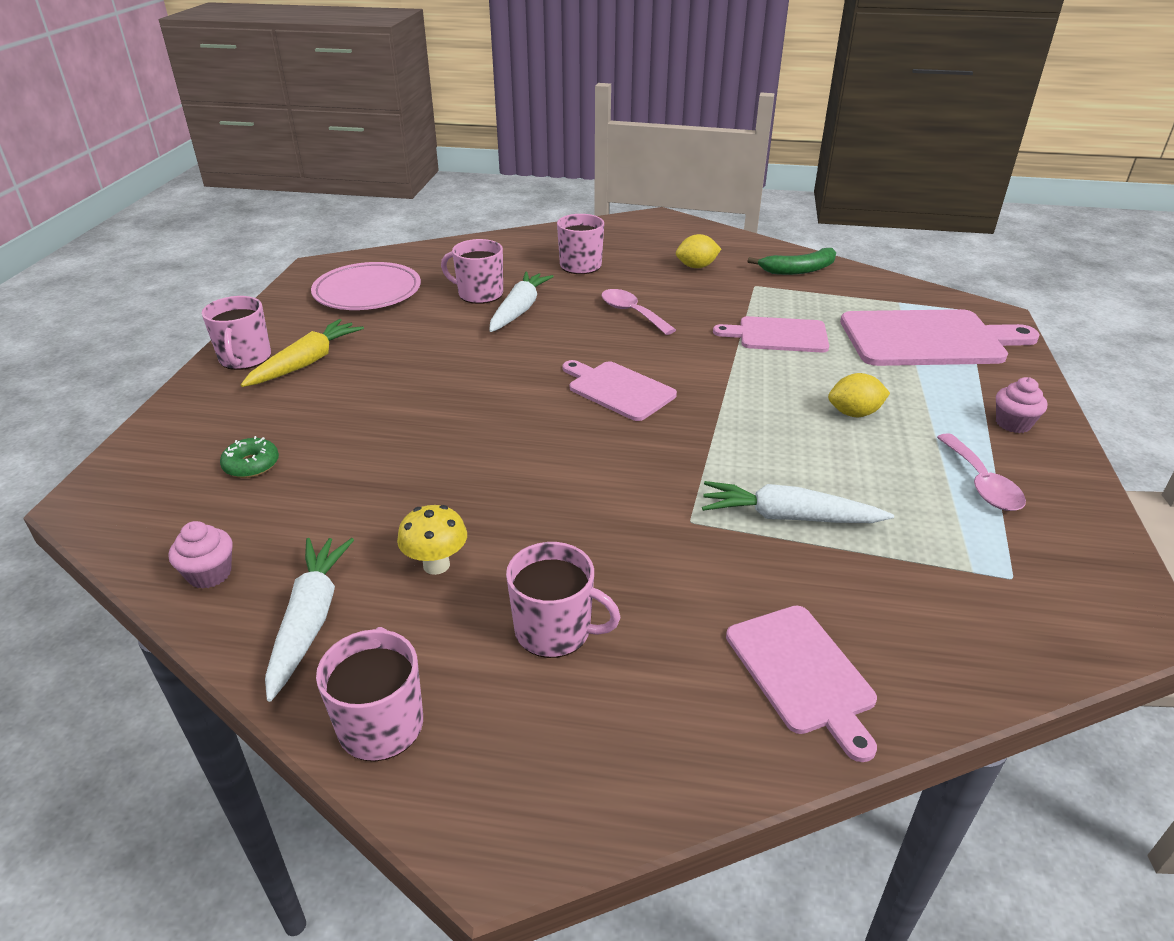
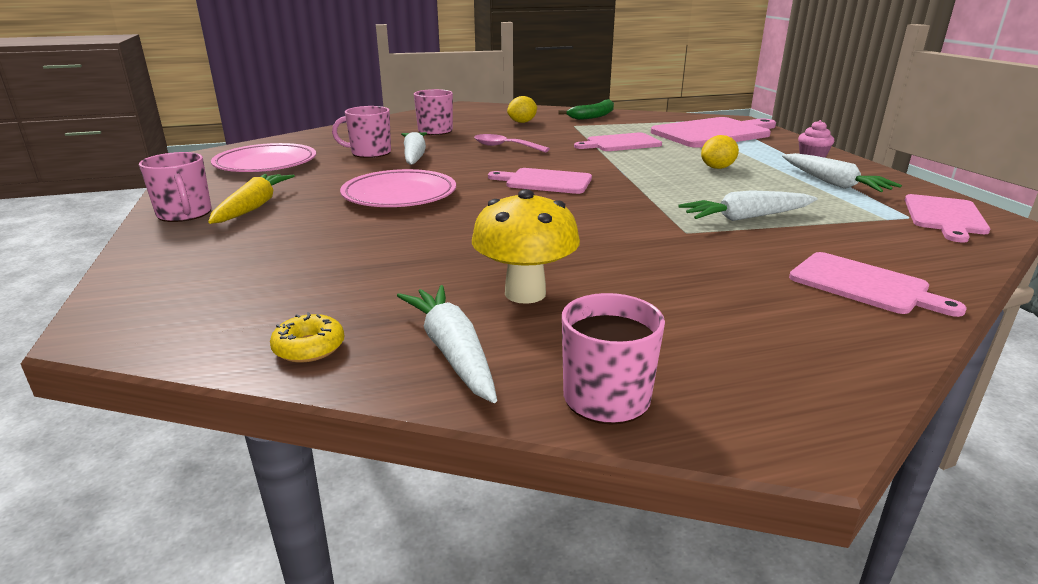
camera: 25 degrees left, 10 degrees down
pink cupcake [169,521,233,589] -> yellow donut [270,312,344,363]
green donut [220,436,279,478] -> none
yellow mushroom [397,505,467,575] -> yellow mushroom [472,189,580,304], size x1.61
pink mug [506,542,621,658] -> none
pink spoon [937,433,1026,511] -> white carrot [782,153,902,192]
none -> pink plate [340,169,456,207]
none -> pink cutting board [905,194,990,243]

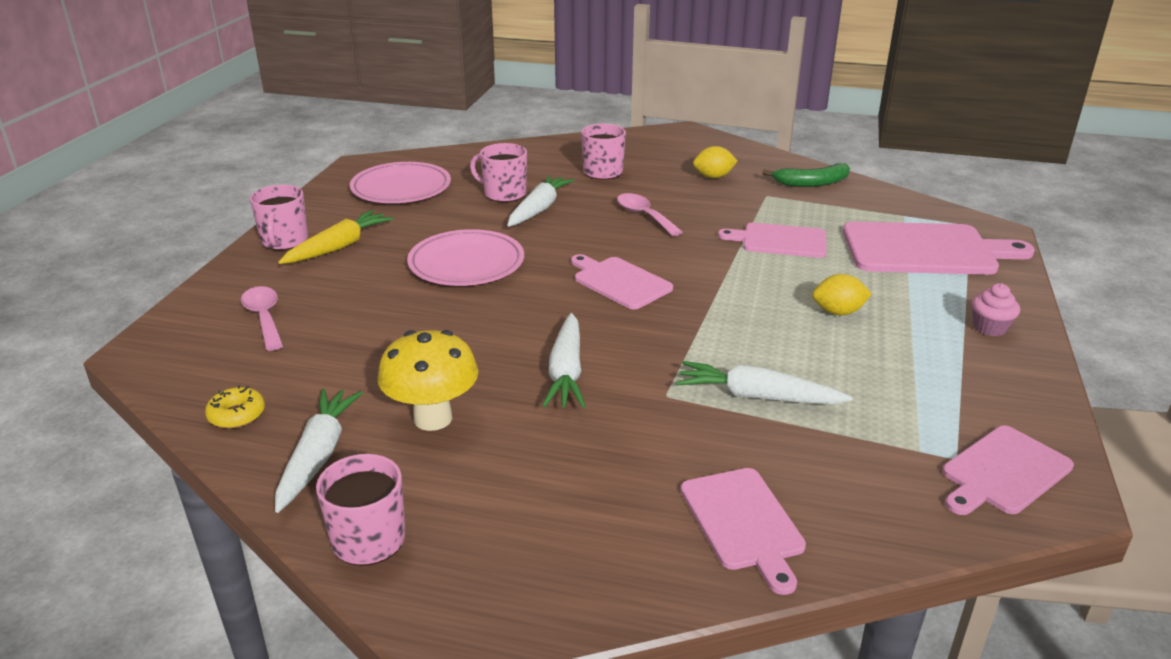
camera: 30 degrees right, 5 degrees up
white carrot [782,153,902,192] -> white carrot moved to [542,313,586,408]
none -> pink spoon [241,286,283,351]

